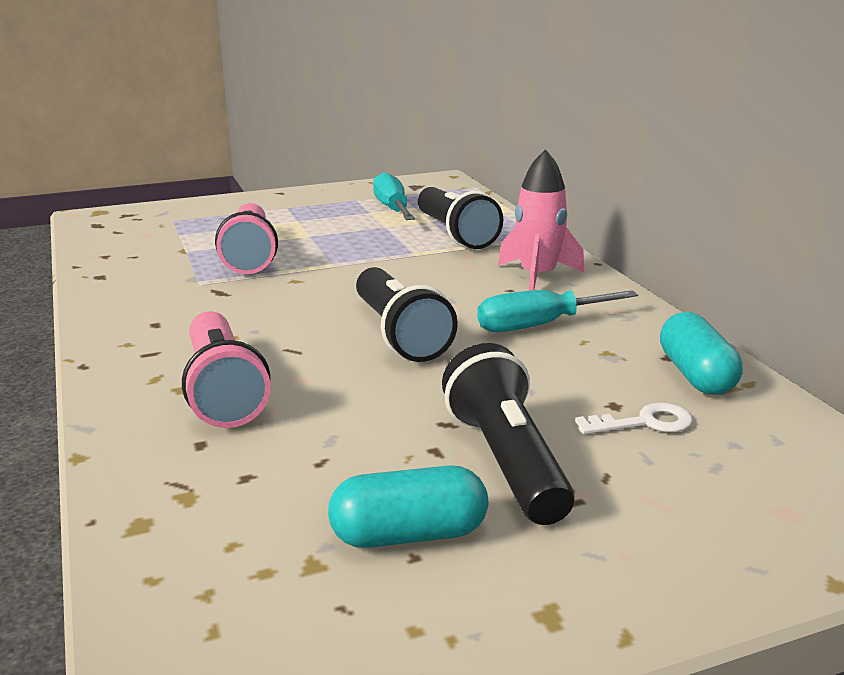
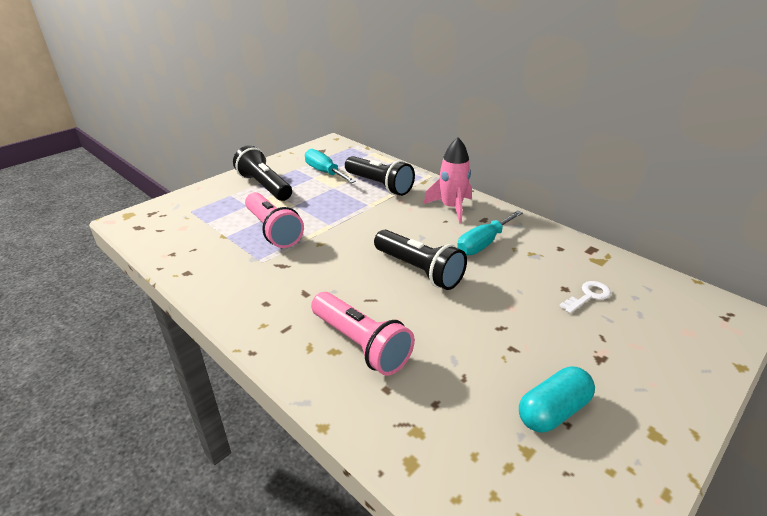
camera: 25 degrees left, 10 degrees up
black flashlight [442,343,575,525] -> black flashlight moved to [233,145,292,201]
turquoise capsule [660,312,743,395] -> none

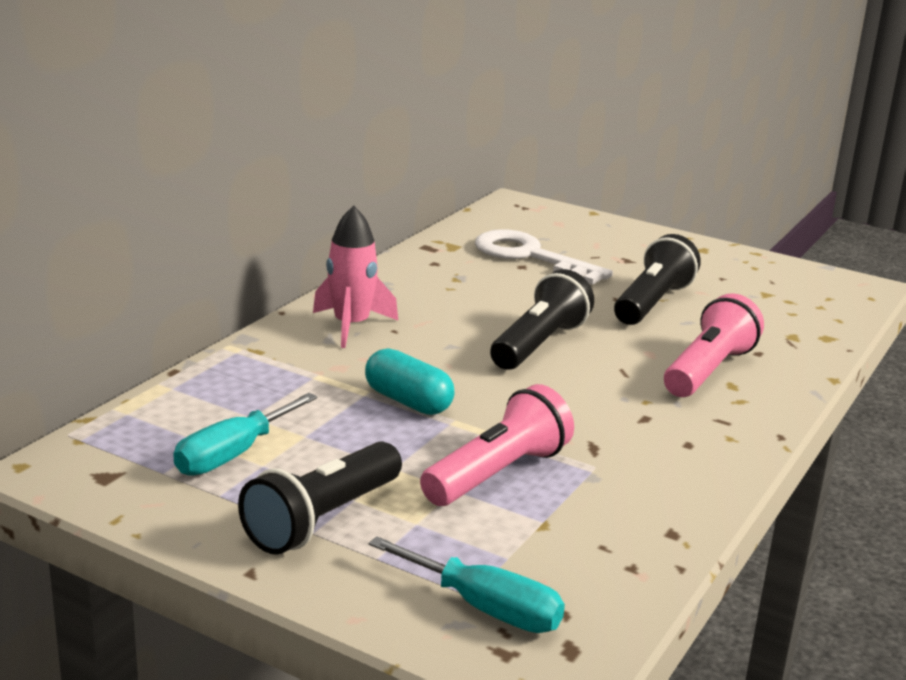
camera: 105 degrees left, 10 degrees down
black flashlight [345,156,415,196] -> black flashlight moved to [614,234,701,325]
turquoise screwdriver [457,210,523,256] -> turquoise screwdriver moved to [369,536,565,633]
turquoise capsule [519,367,595,432] -> turquoise capsule moved to [365,348,455,415]
white key [560,281,611,313] -> white key [475,229,613,285], size x2.06

